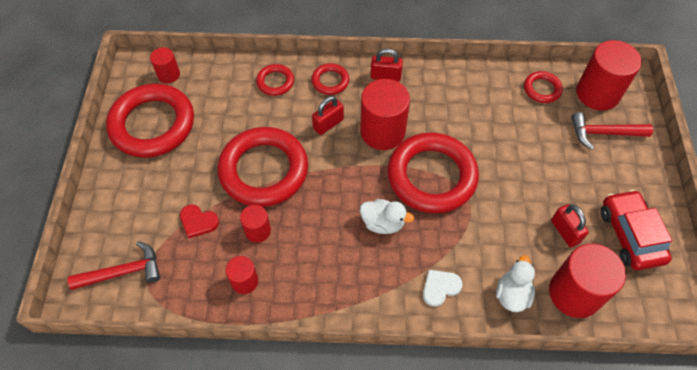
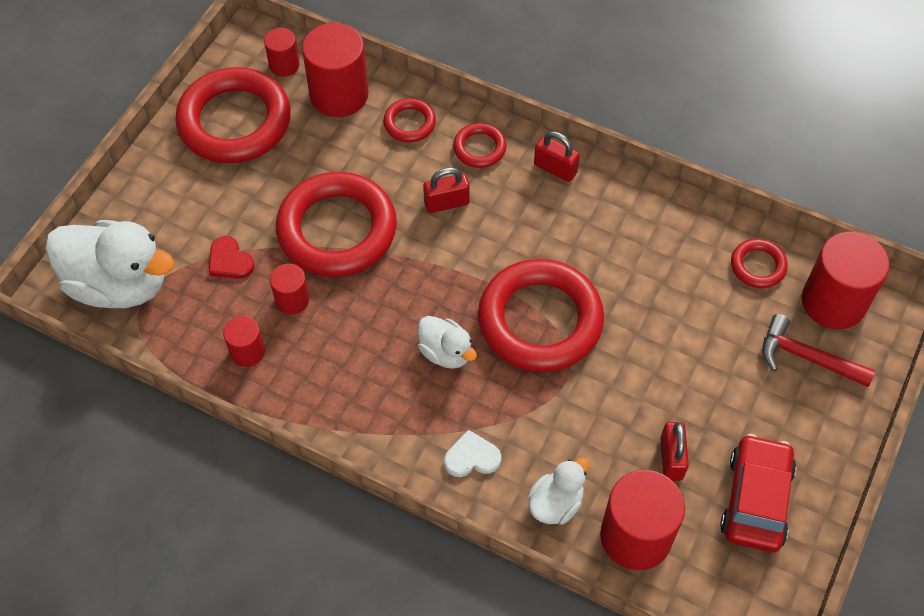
camera: 25 degrees right, 0 degrees up
red hammer [67,241,160,290] -> white duck [45,220,175,308]
red cylinder [360,79,410,150] -> red cylinder moved to [302,23,369,117]

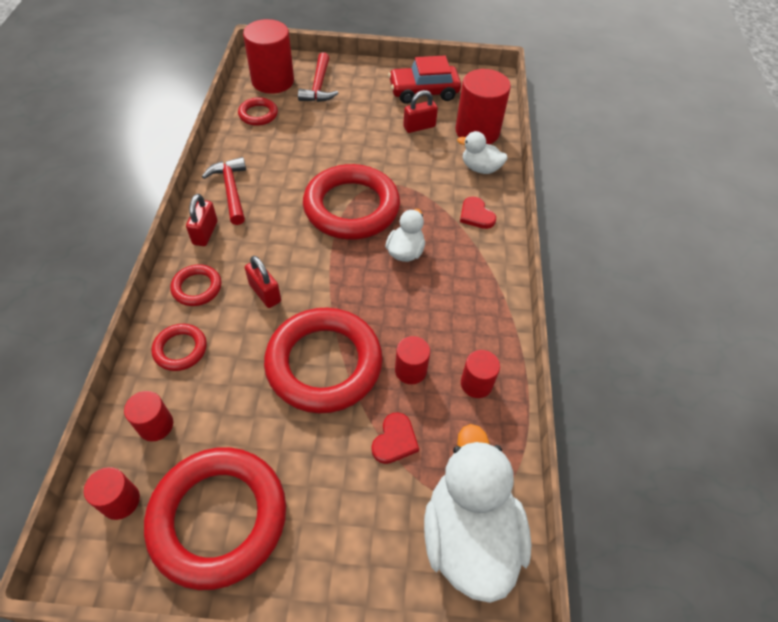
camera: 115 degrees left, 5 degrees down
red cylinder [302,23,369,117] -> red cylinder [124,391,173,441], size x0.53
white heart [444,430,501,477] -> red heart [460,197,496,229]
none -> red hammer [202,157,246,225]

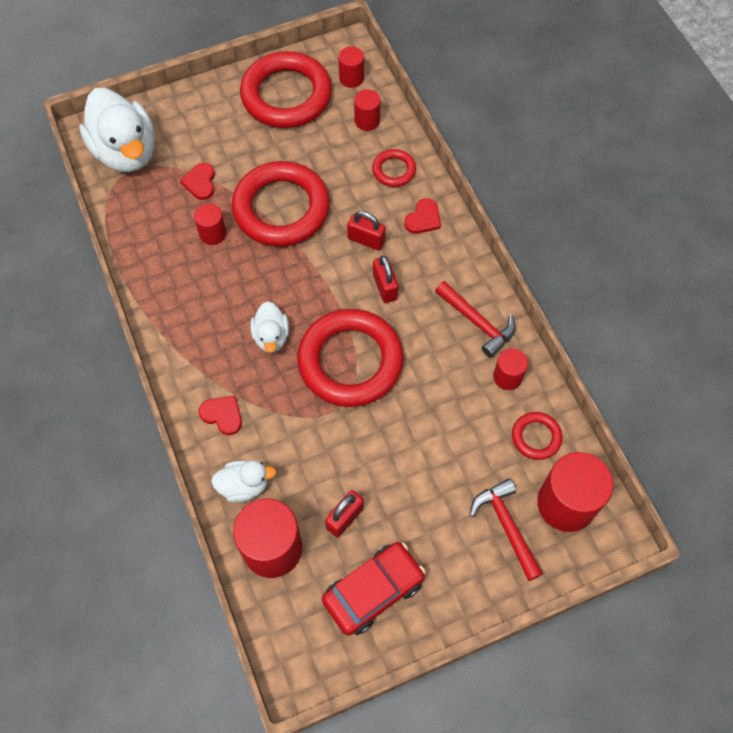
camera: 155 degrees right, 10 degrees up
red ring [170,264,221,306] -> red heart [404,198,441,234]
red padlock [186,194,217,246] -> red padlock moved to [373,255,398,303]
red cylinder [461,350,500,398] -> red cylinder moved to [493,349,528,390]

